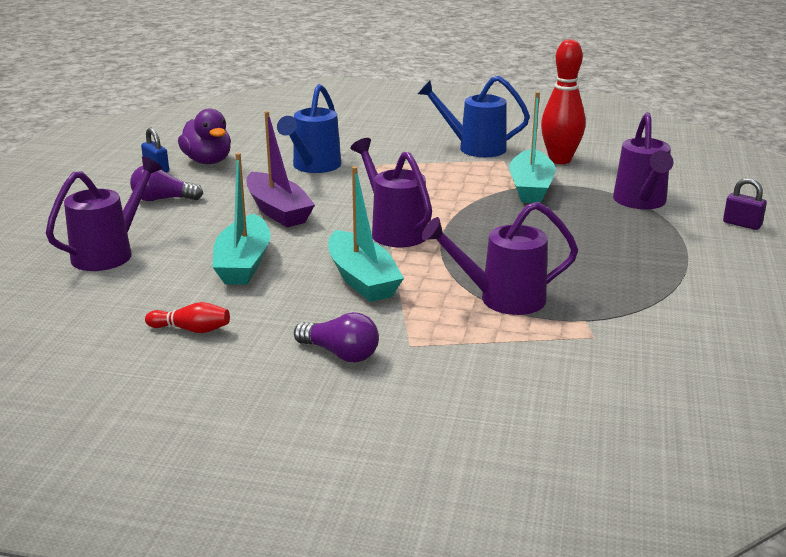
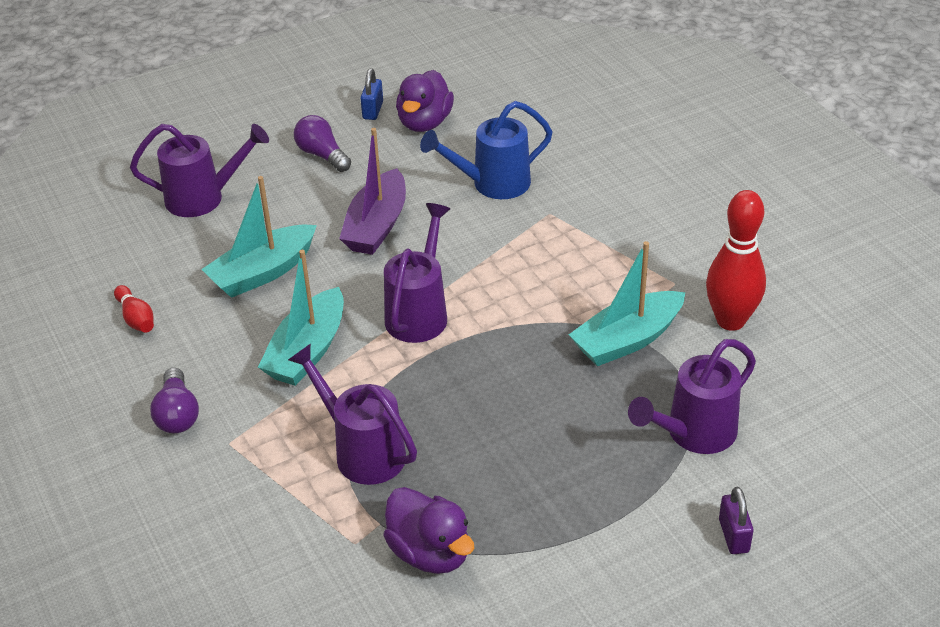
camera: 50 degrees right, 15 degrees up
blue watering can [418,76,530,157] -> none
none -> purple duck [383,487,474,574]

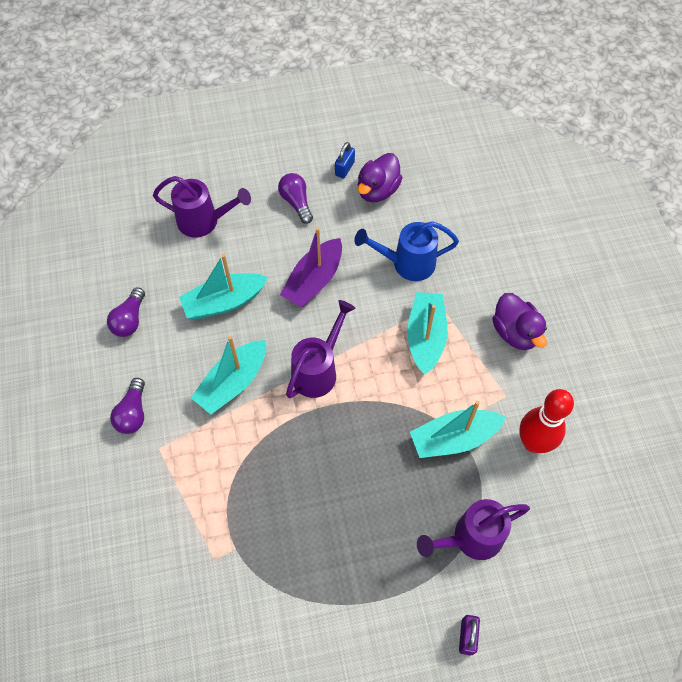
camera: 15 degrees right, 20 degrees up
red bowling pin [114,285,154,333] -> purple light bulb [107,287,145,337]
purple watering can [288,344,417,485] -> none
purple duck [383,487,474,574] -> purple duck moved to [492,293,547,350]
none -> turquoise boat [407,292,448,375]

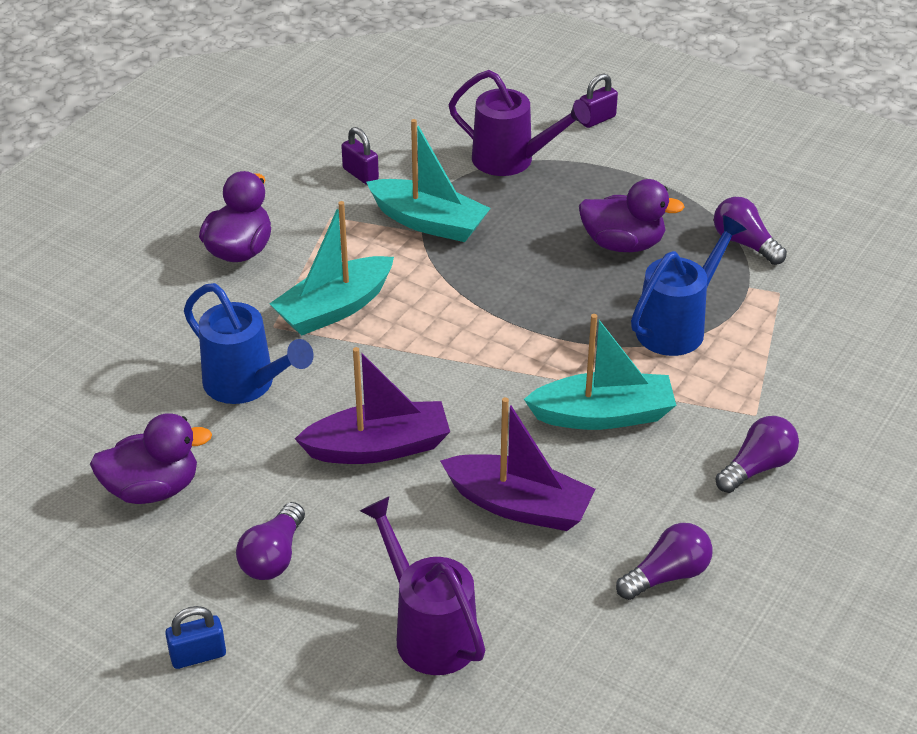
camera: 135 degrees left, 20 degrees down
turquoise boat [179,254,268,319] -> purple boat [440,397,595,531]
purple watering can [286,300,356,398] -> none
blue padlock [335,142,355,178] -> blue padlock moved to [165,606,226,669]
red bowling pin [519,389,574,453] -> purple padlock [341,127,379,185]
none -> purple duck [579,179,685,252]
none -> blue watering can [631,215,747,356]
none -> purple light bulb [714,197,787,265]

